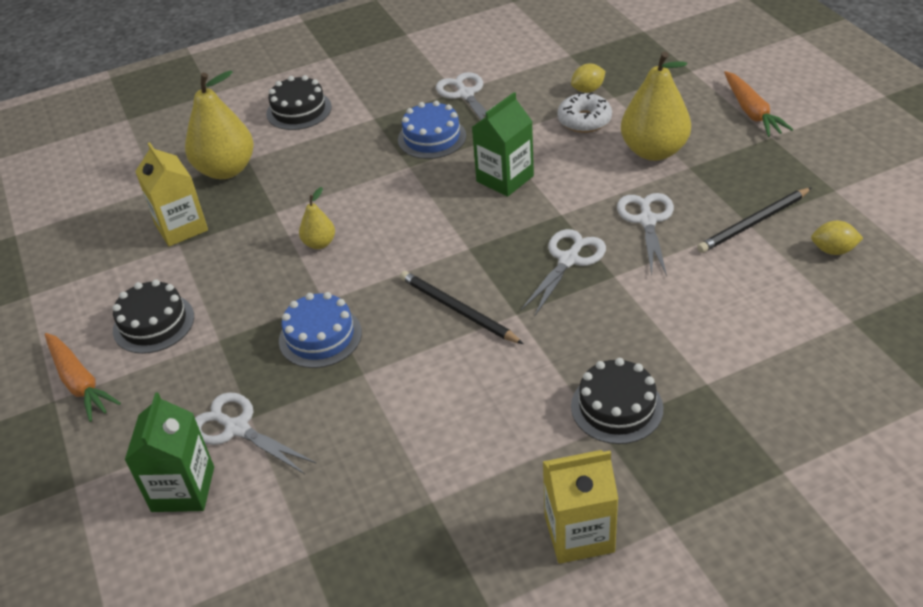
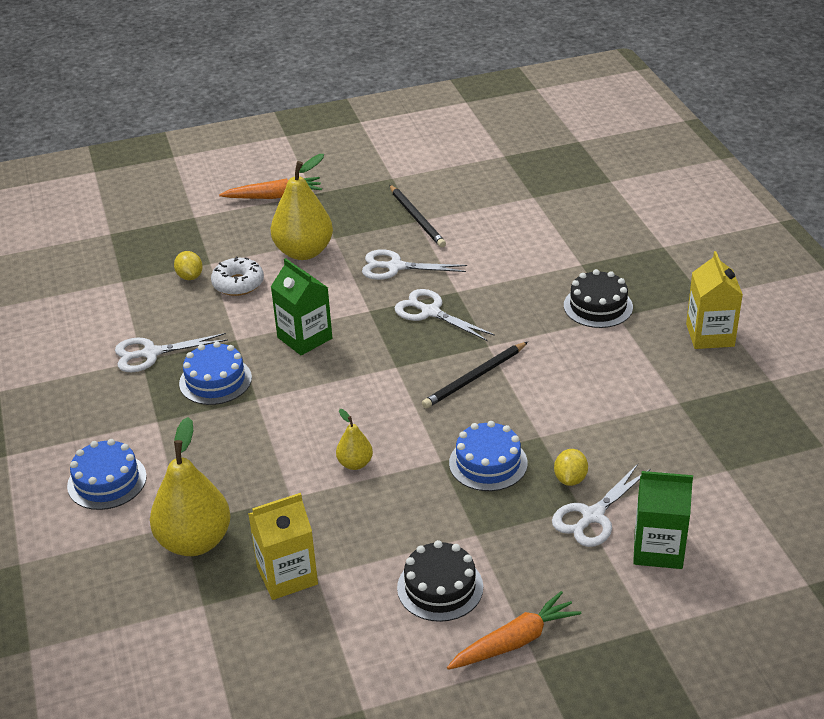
camera: 85 degrees left, 5 degrees down
black cake [266,75,332,130] -> blue cake [67,439,147,510]
yellow lemon [811,221,863,255] -> yellow lemon moved to [554,449,588,486]

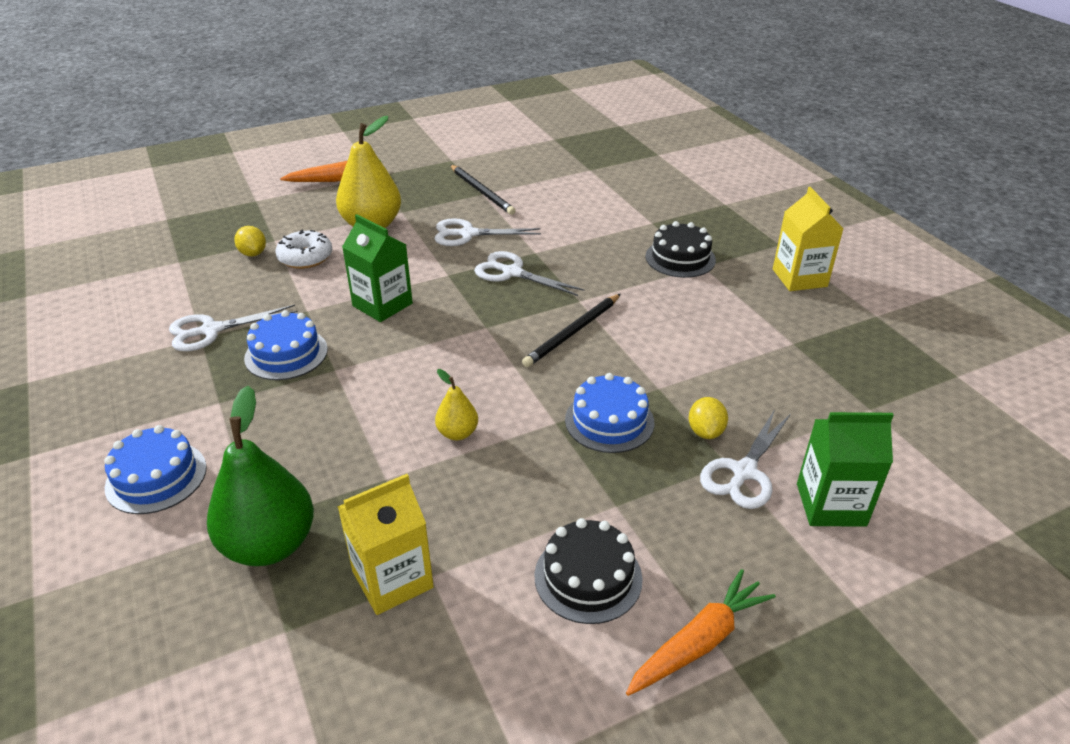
camera: 10 degrees left, 0 degrees up
yellow pear [150,417,231,556] -> green pear [207,386,314,566]

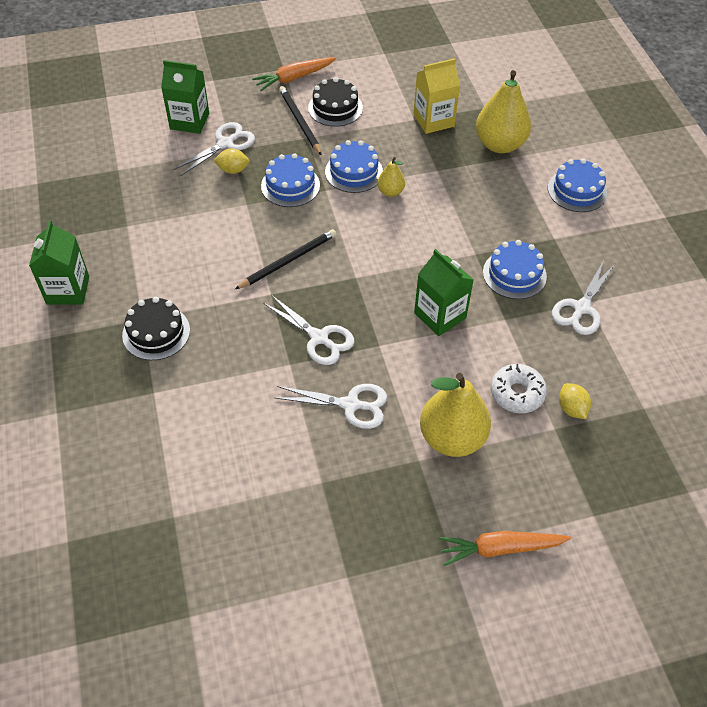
camera: 170 degrees left, 15 degrees up
white scissors [169,305,298,351] -> white scissors turned 135 degrees clockwise [552,261,615,335]
green pear [207,386,314,566] -> yellow pear [476,70,531,153]
black pencil [450,165,516,215] -> black pencil moved to [279,86,322,156]
yellow lemon [689,397,728,439] -> yellow lemon turned 75 degrees clockwise [214,148,250,174]
yellow carton [773,187,844,291] -> green carton [29,220,89,305]
none -> blue cake [325,140,383,193]

